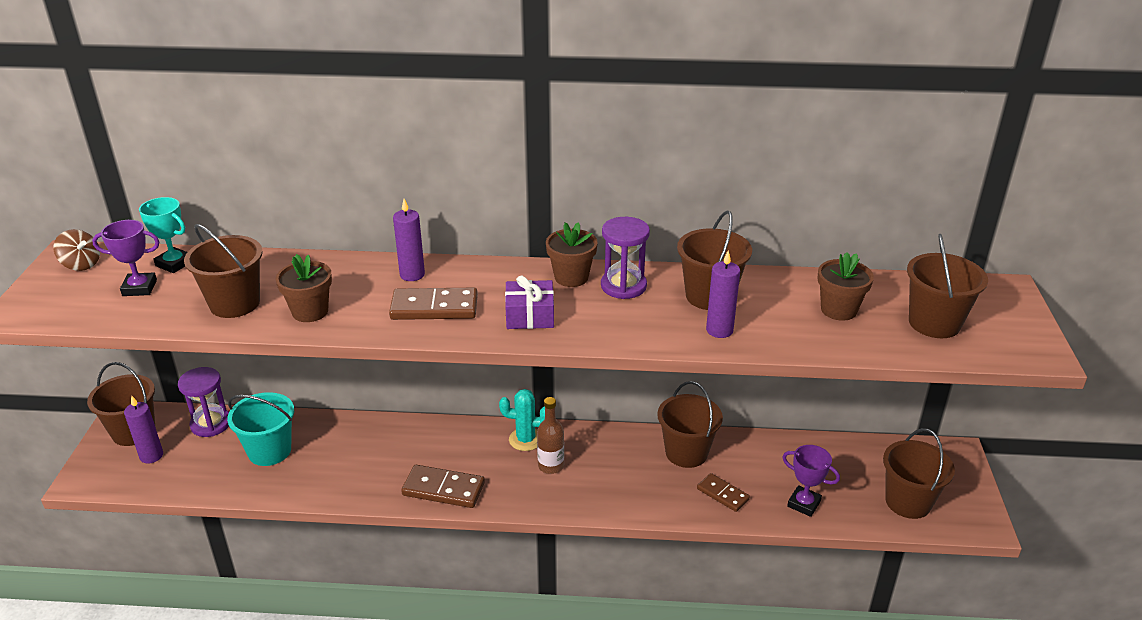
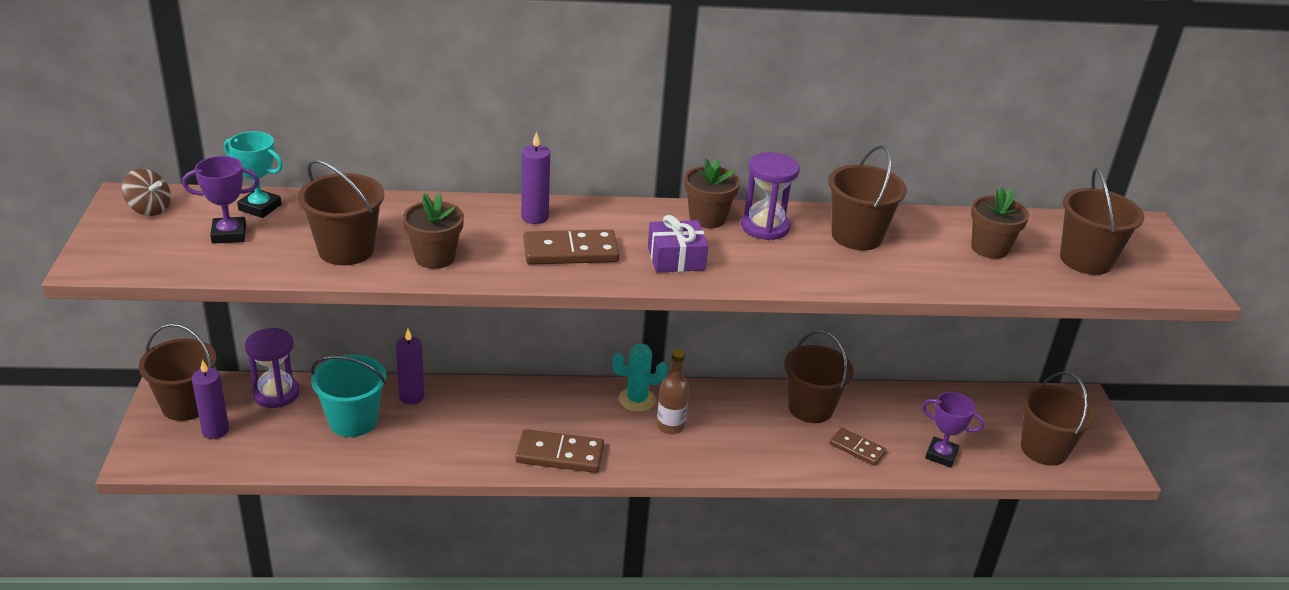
camera: 10 degrees left, 0 degrees up
purple candle [706,251,740,338] -> purple candle moved to [396,329,424,405]

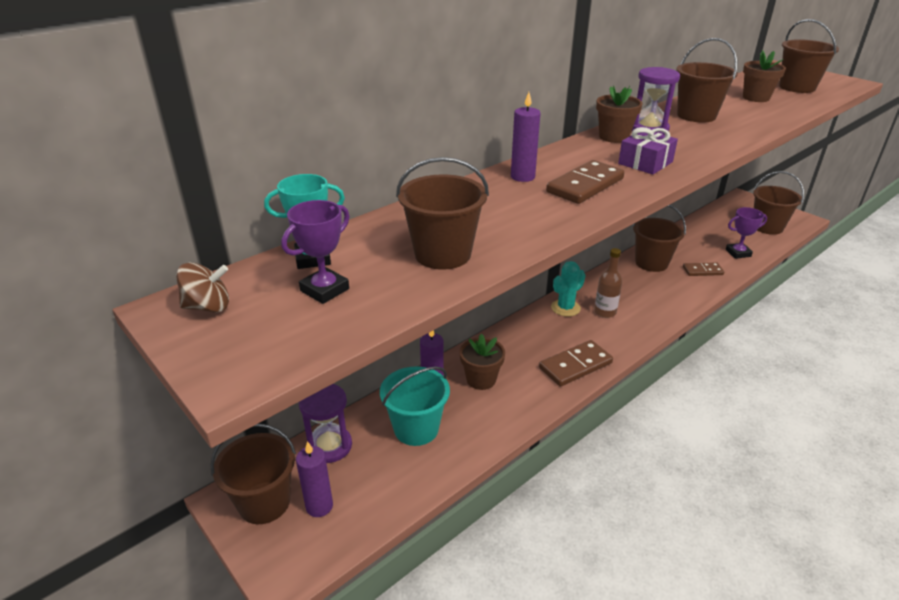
camera: 35 degrees left, 0 degrees up
brown flower pot [403,193,464,269] -> brown flower pot moved to [459,334,505,390]

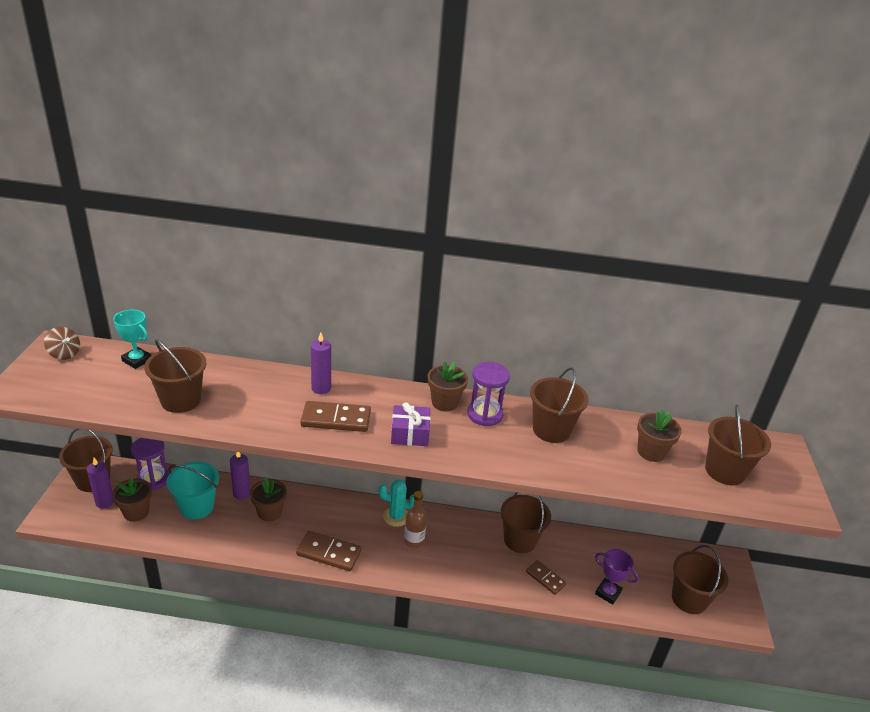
camera: 45 degrees right, 0 degrees up
purple trophy [281,200,350,304] -> none
none -> brown flower pot [112,478,152,522]

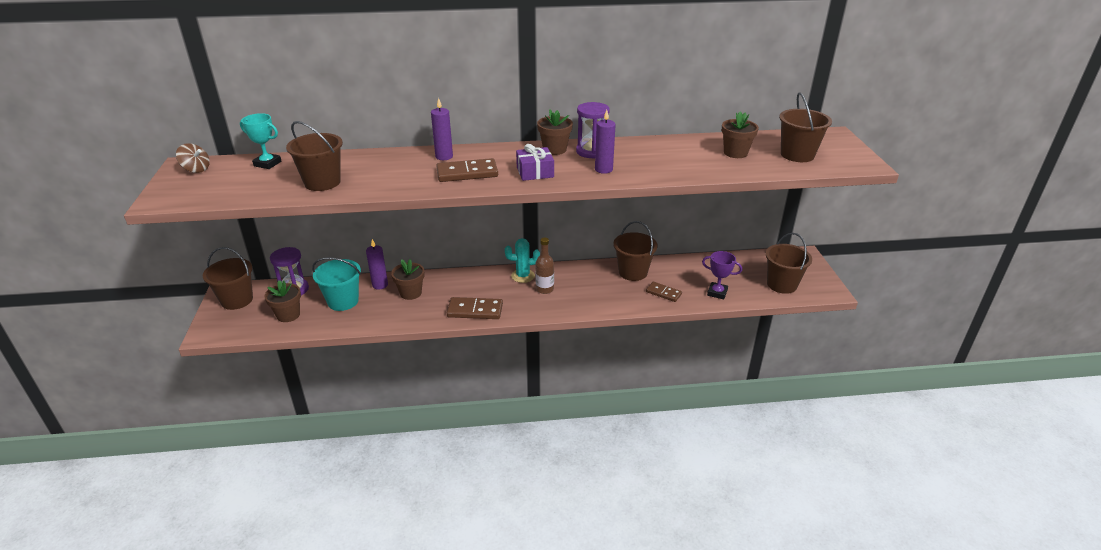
camera: 10 degrees left, 0 degrees up
purple candle [87,458,114,509] -> purple candle moved to [595,110,616,174]
brown bucket [530,367,589,443] -> none

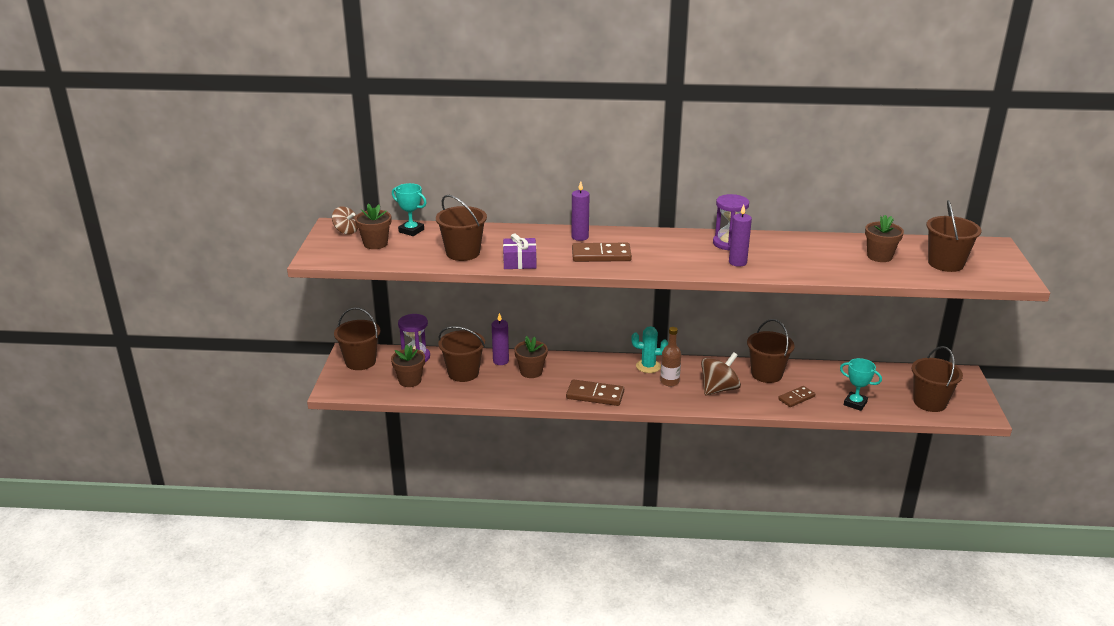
camera: 10 degrees right, 5 degrees down
turquoise bucket [312,257,361,311] -> brown bucket [438,326,485,382]
purple gift [516,144,554,181] -> purple gift moved to [503,233,536,269]
brown flower pot [537,109,573,155] -> brown flower pot moved to [355,203,391,249]
brown domino [646,282,682,302] -> brown domino turned 75 degrees counterclockwise [778,386,815,407]
purple trophy [702,251,742,299] -> turquoise trophy [840,358,882,411]
none -> brown spinning top [701,352,741,395]

